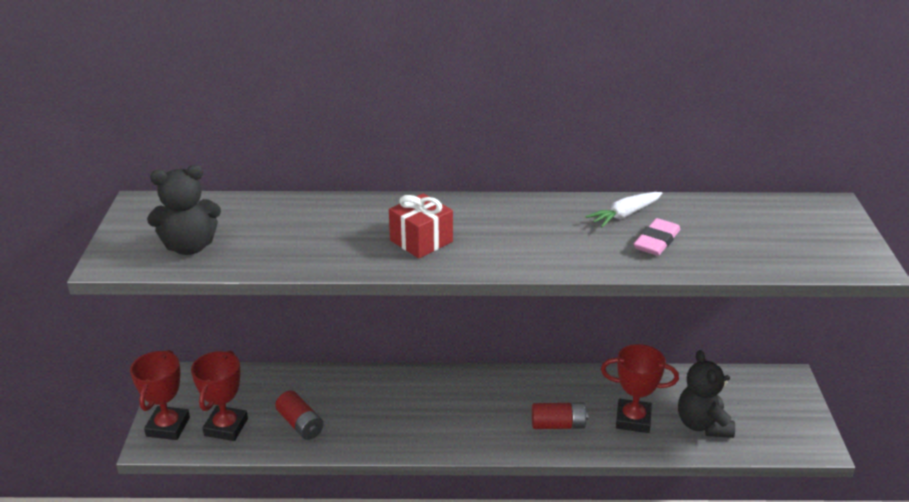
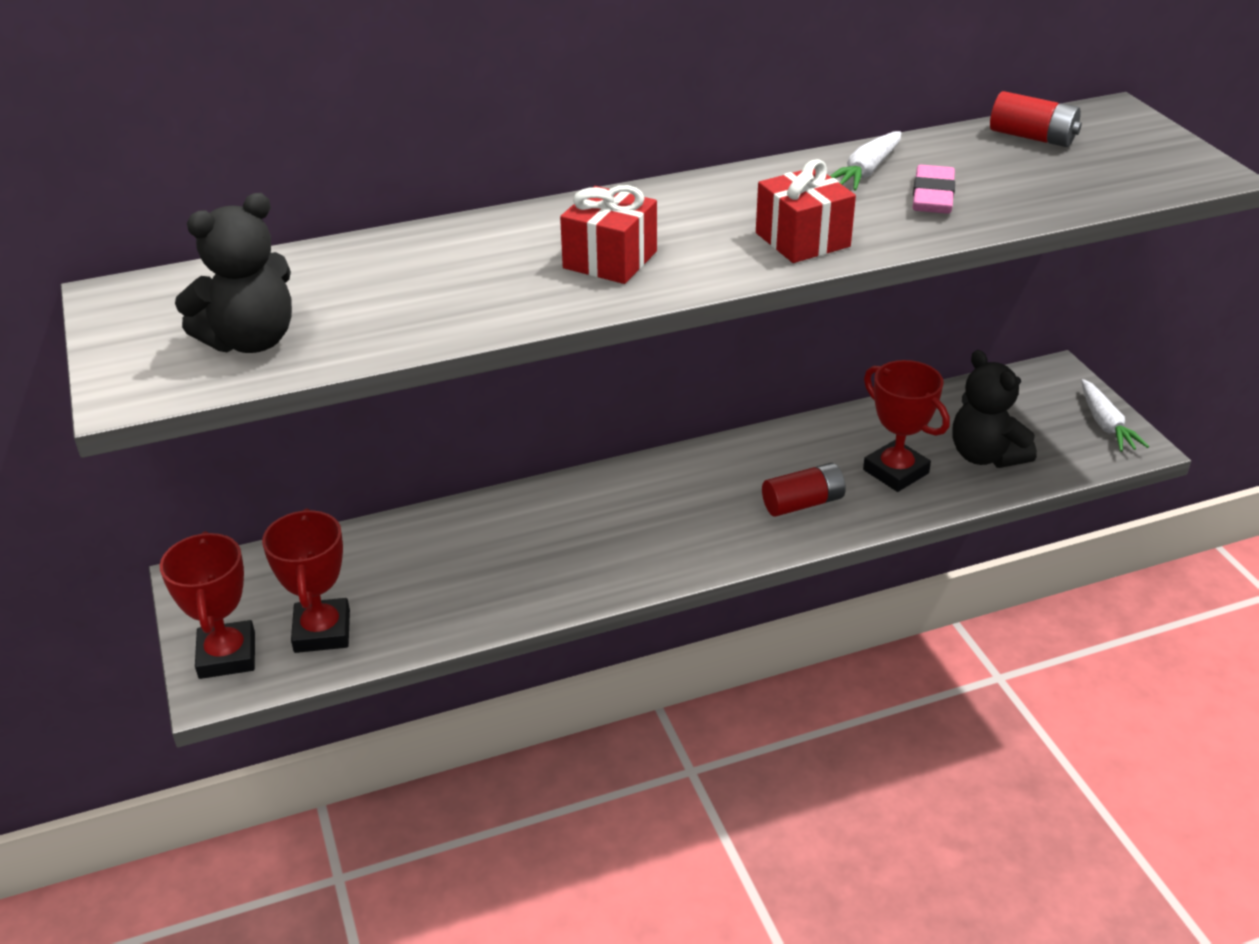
camera: 20 degrees left, 5 degrees up
red battery [275,391,324,440] -> red battery moved to [990,91,1082,147]
red trophy [601,344,679,433] -> red trophy turned 60 degrees clockwise [863,360,950,492]
none -> red gift [756,159,856,263]
none -> white carrot [1081,379,1149,452]

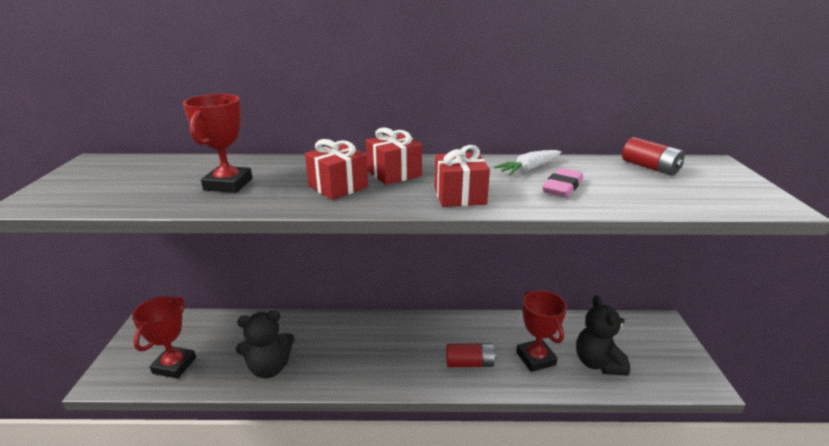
camera: 20 degrees right, 10 degrees down
red trophy [160,531,255,679] -> red trophy moved to [183,94,252,193]
black teddy bear [175,193,292,353] -> black teddy bear moved to [236,310,295,378]
white carrot [1081,379,1149,452] -> none
none -> red gift [366,127,422,185]

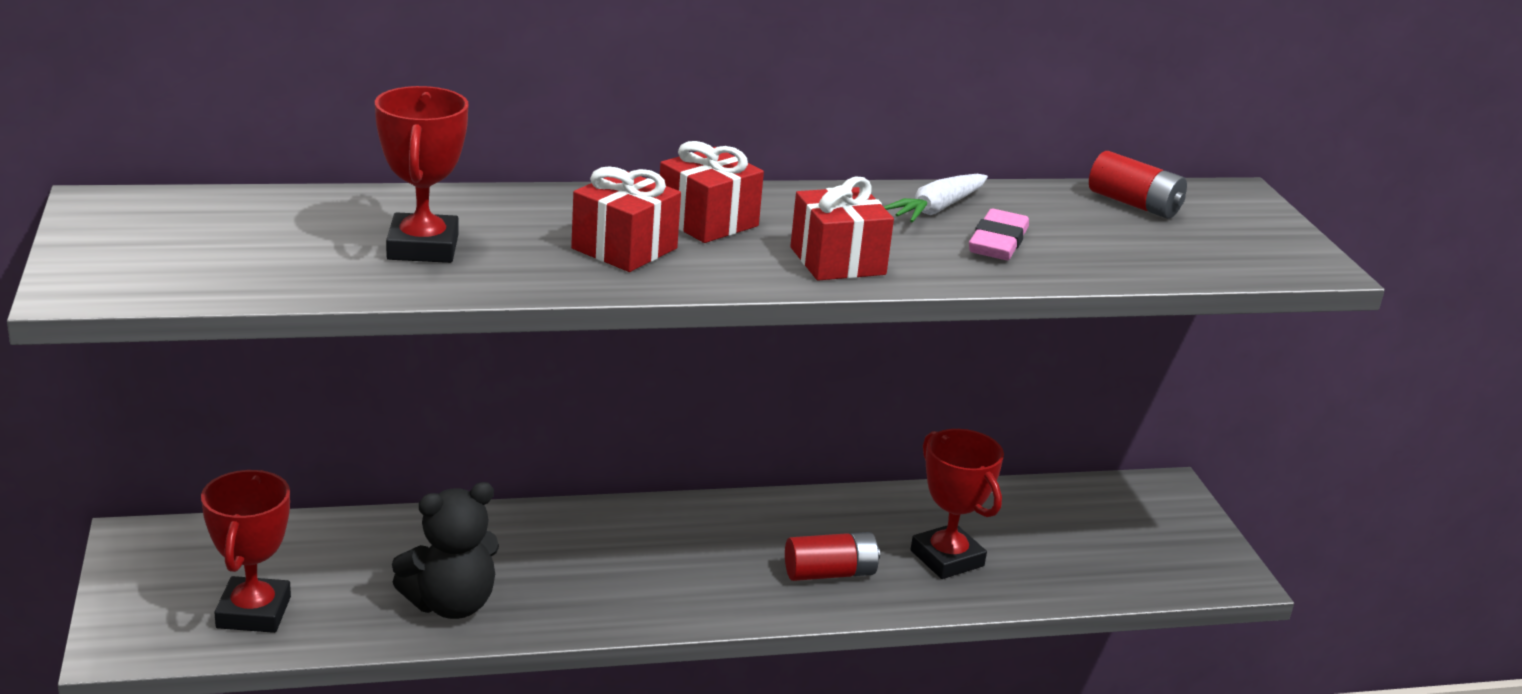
camera: 15 degrees left, 0 degrees up
black teddy bear [576,295,630,376] -> none

